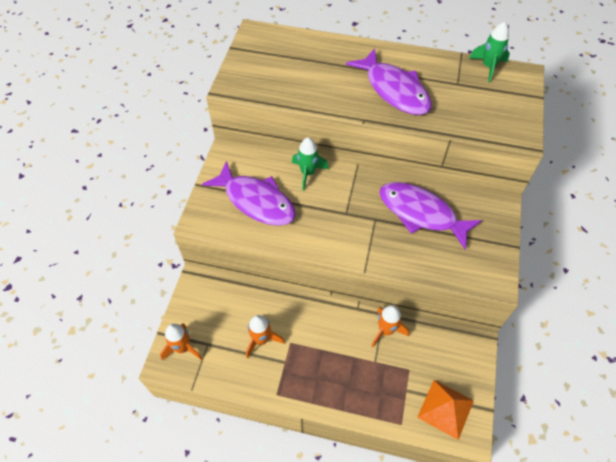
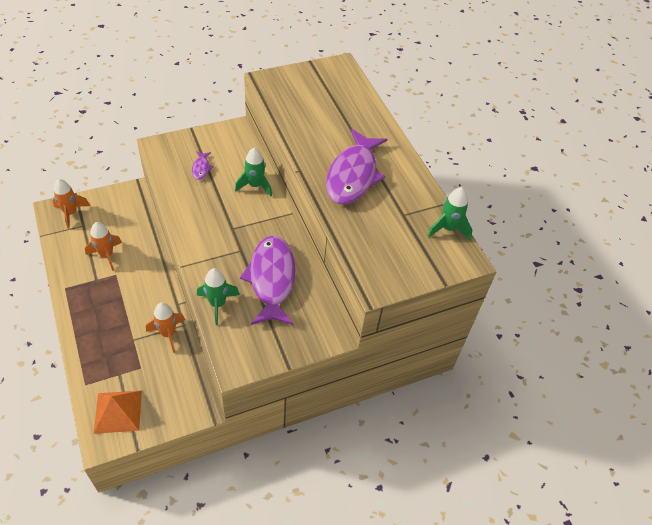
camera: 50 degrees right, 5 degrees down
purple fish [202,161,296,226] -> purple fish [192,151,213,180], size x0.42
none -> green rocket [197,268,240,325]

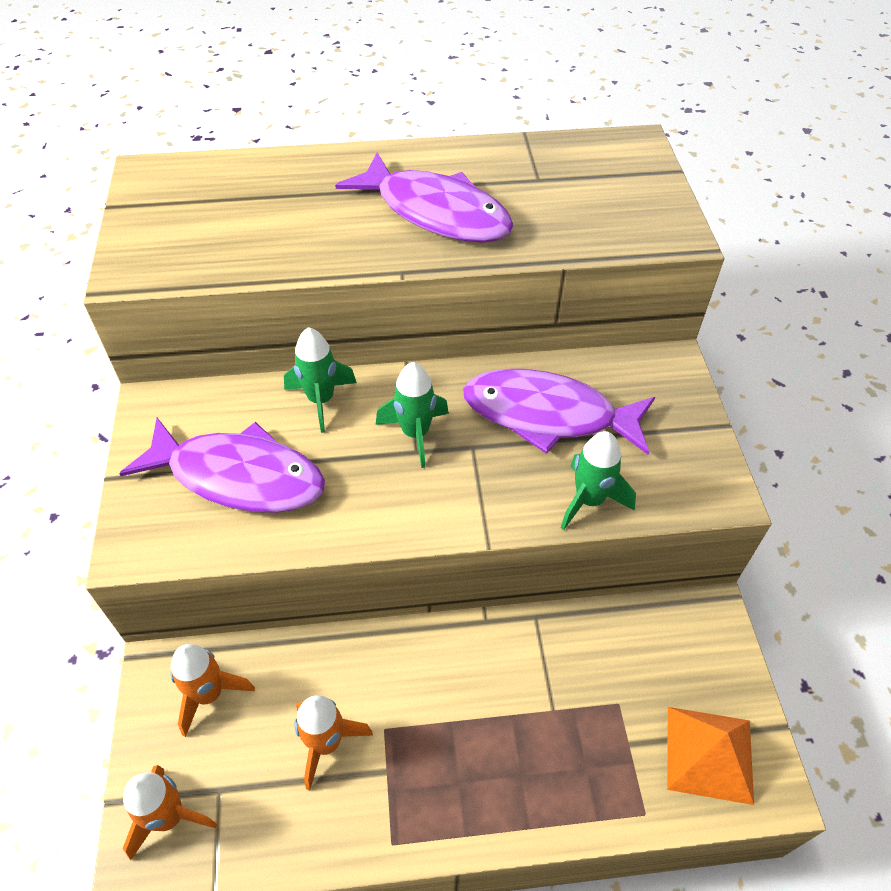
camera: 70 degrees left, 0 degrees up
orange rocket [146,302,185,353] -> orange rocket moved to [171,644,255,737]
purple fish [192,151,213,180] -> purple fish [119,418,325,513], size x2.38
green rocket [427,187,472,240] -> green rocket moved to [376,362,449,468]

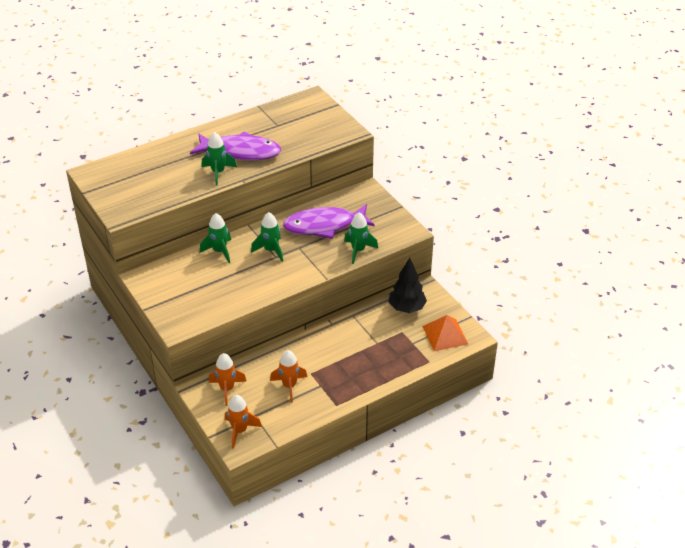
camera: 25 degrees left, 10 degrees down
purple fish [119,418,325,513] -> none
none -> green rocket [202,132,237,185]
none -> black tree [389,258,427,313]

